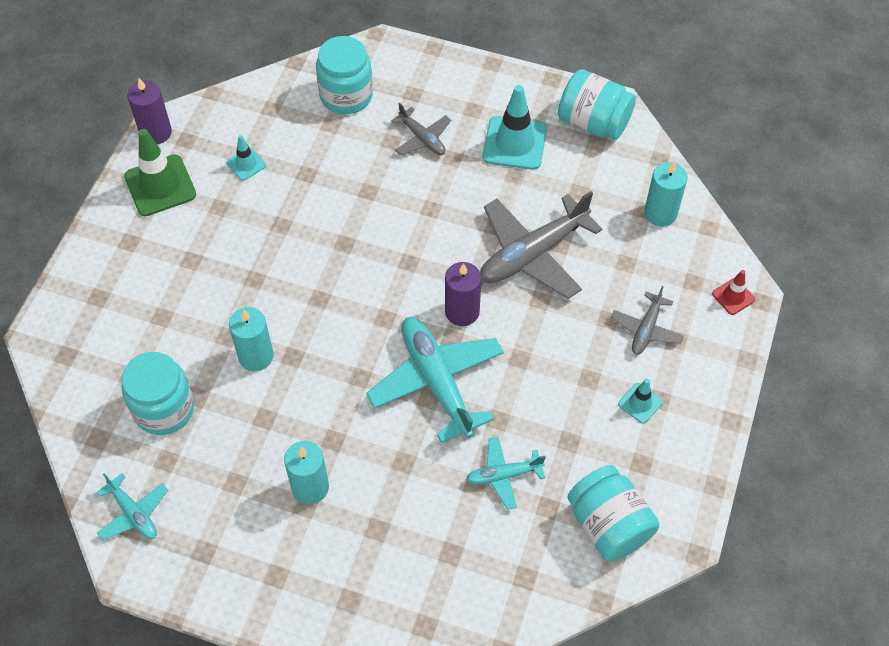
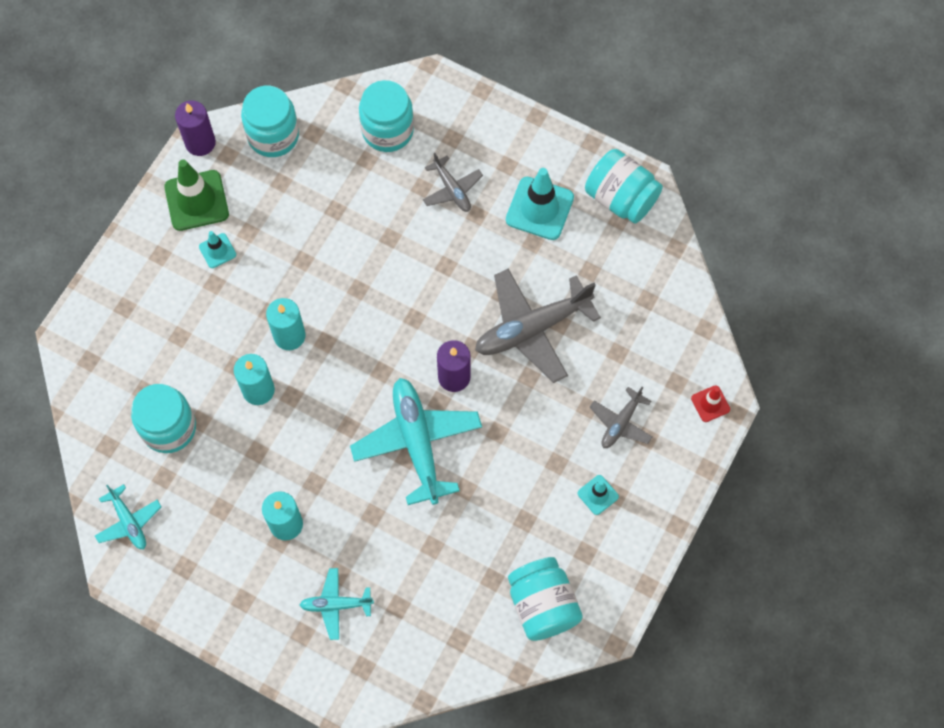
camera: 10 degrees right, 10 degrees up
turquoise traffic cone [226,135,266,181] -> turquoise traffic cone moved to [199,231,236,268]
turquoise plane [466,437,546,510] -> turquoise plane moved to [300,568,374,640]
turquoise candle [644,162,687,227] -> turquoise candle moved to [266,298,306,350]
none -> turquoise jar [241,86,299,157]

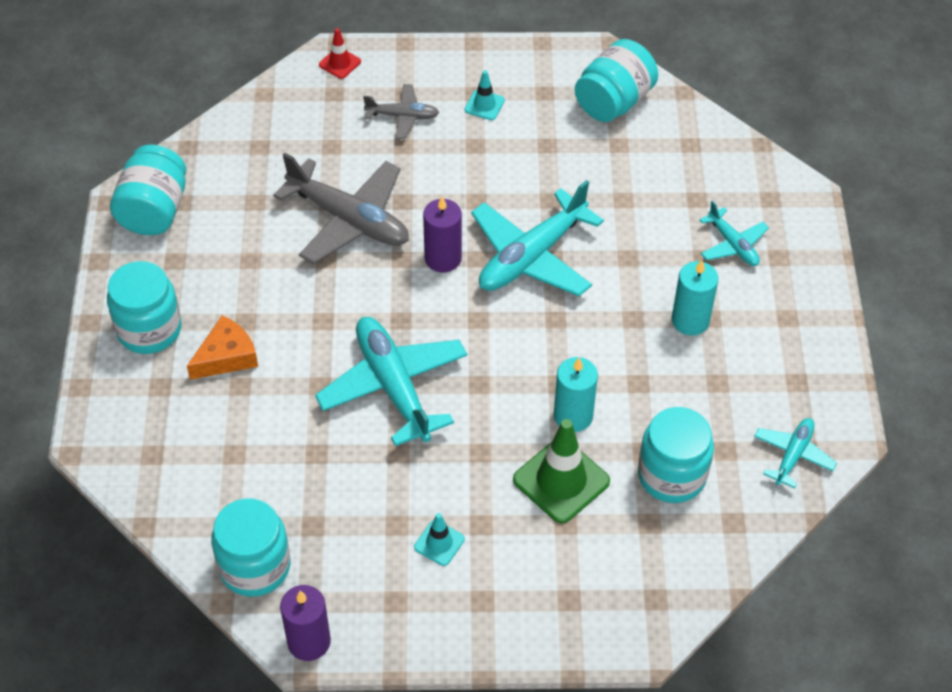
camera: 120 degrees left, 15 degrees down
green traffic cone [164,159,229,231] -> green traffic cone moved to [513,419,610,523]
turquoise candle [266,298,306,350] -> none
turquoise jar [359,80,414,152] -> turquoise jar moved to [107,261,182,354]
grey plane [423,153,483,212] -> orange cheese [187,315,258,380]
turquoise traffic cone [506,168,574,240] -> none
none -> turquoise plane [315,317,467,446]

